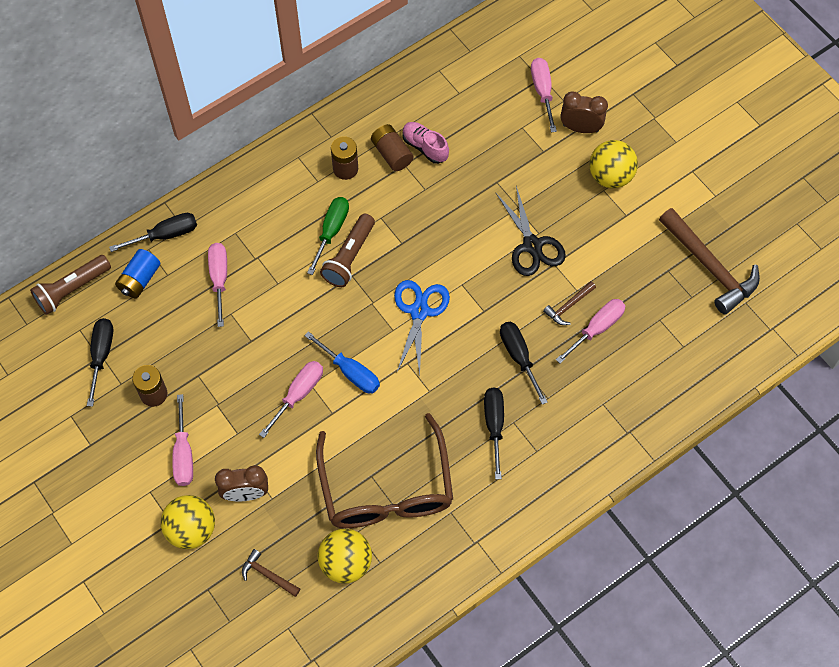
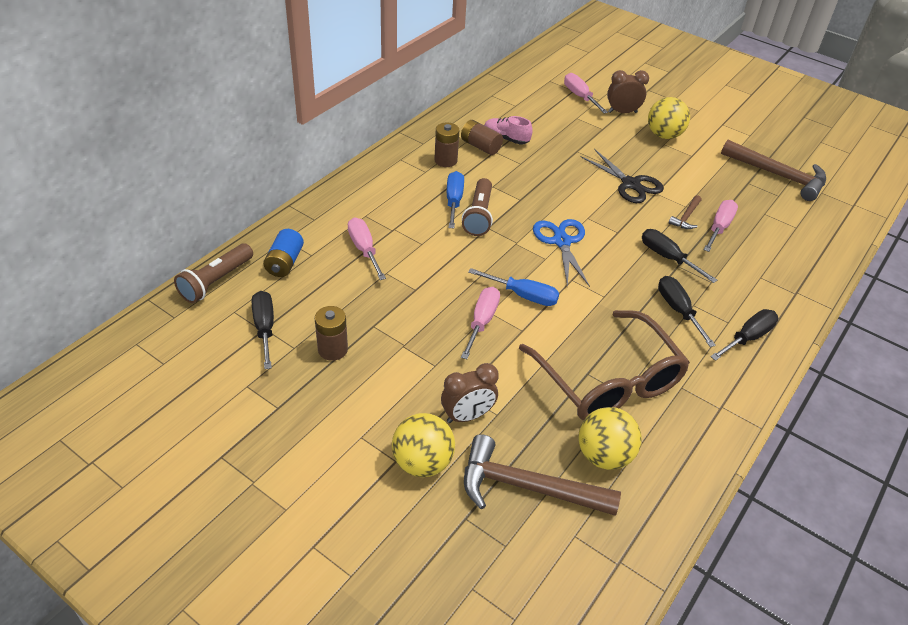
camera: 20 degrees left, 20 degrees down
black screwdriver [109,213,197,252] -> black screwdriver moved to [710,309,778,361]
pink screwdriver [172,394,193,486] -> none
brown hammer [242,549,300,597] -> brown hammer [464,434,621,516], size x2.10
green screwdriver [307,197,349,275] -> blue screwdriver [447,171,464,228]

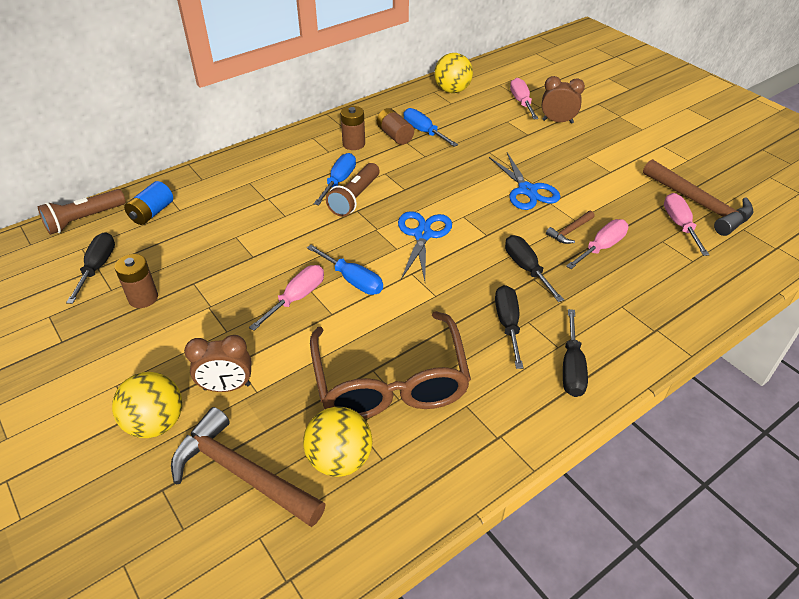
camera: 20 degrees right, 0 degrees up
pink screwdriver [348,218,386,280] -> pink screwdriver moved to [664,193,709,256]
pink shoe [484,116,533,145] -> blue screwdriver [403,108,458,147]
black scissors [581,149,664,203] -> blue scissors [489,152,560,210]
yellow ball [648,97,690,139] -> yellow ball moved to [434,53,473,93]
black screwdriver [710,309,778,361] -> black screwdriver turned 120 degrees clockwise [563,309,588,397]

